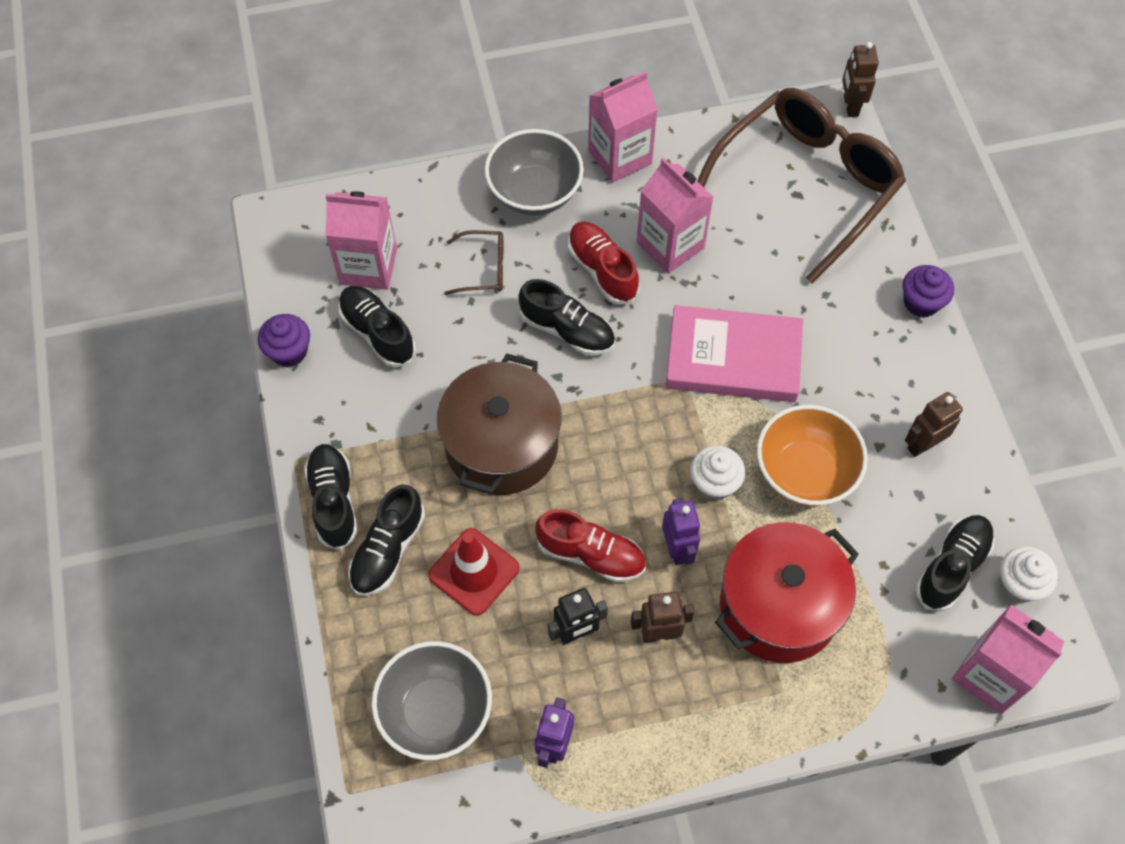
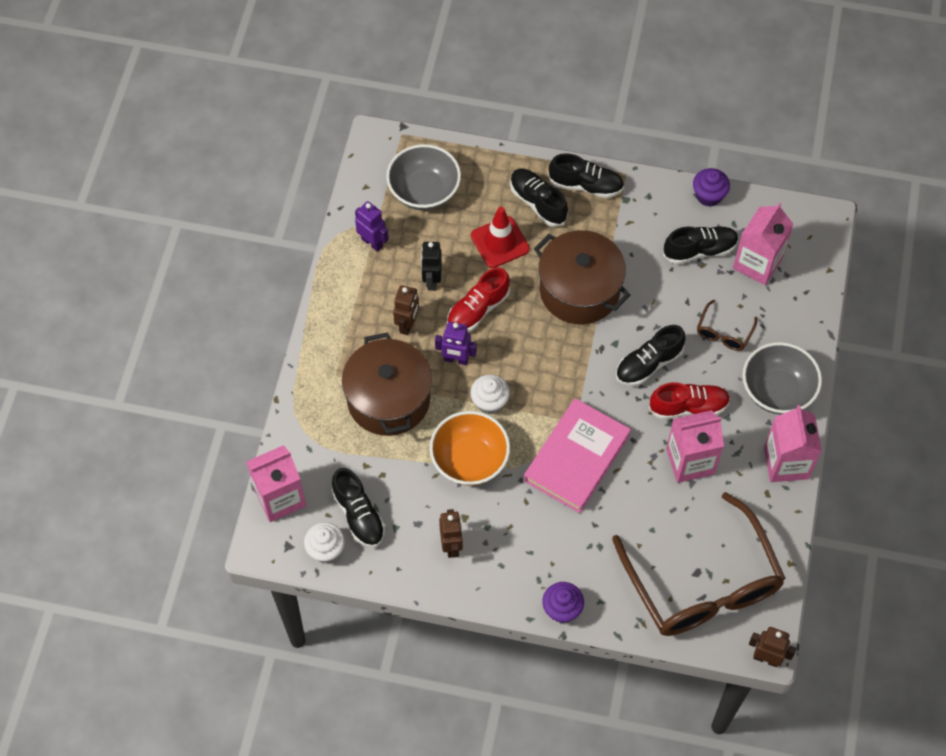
camera: 115 degrees right, 0 degrees up
red pot [715,522,859,663] -> brown pot [342,332,432,436]

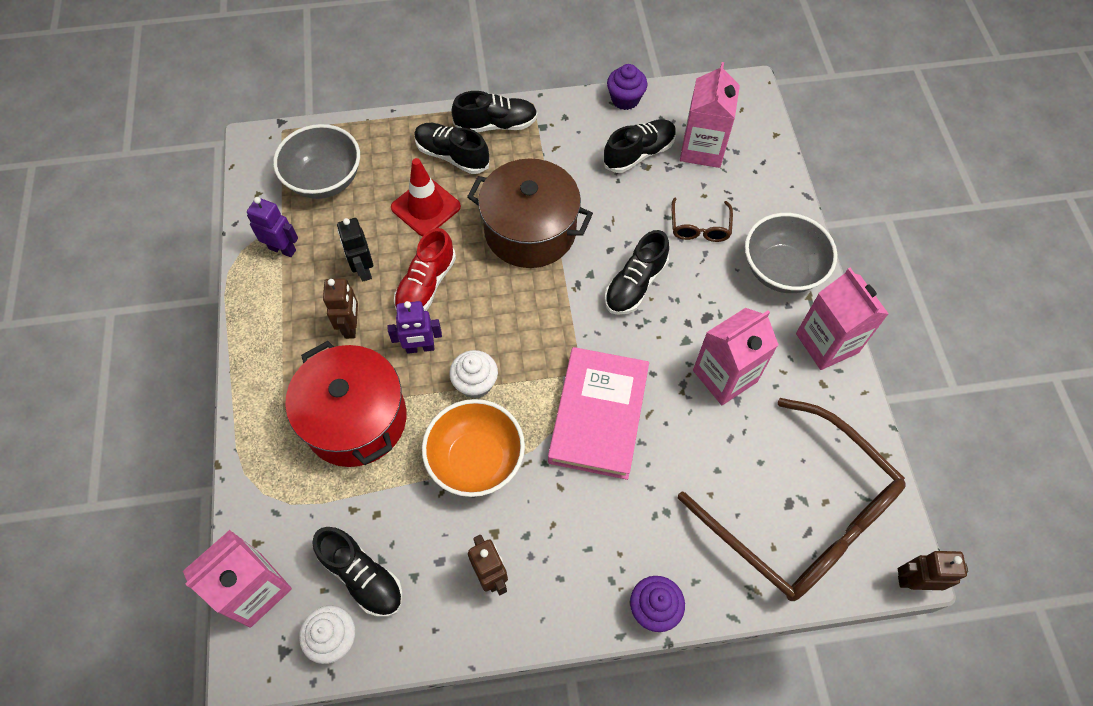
camera: 20 degrees left, 0 degrees up
brown pot [342,332,432,436] -> red pot [285,341,406,467]
red shoe [649,382,731,419] -> none

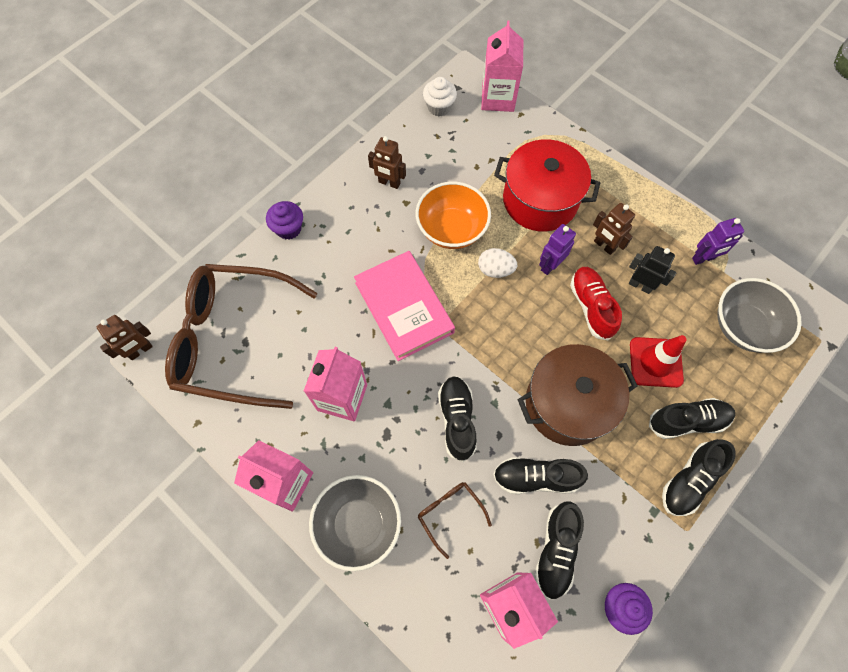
camera: 140 degrees right, 5 degrees up
black shoe [312,527,403,617] -> black shoe moved to [493,457,588,494]
white cupcake [450,350,498,398] -> white egg [478,248,517,278]

